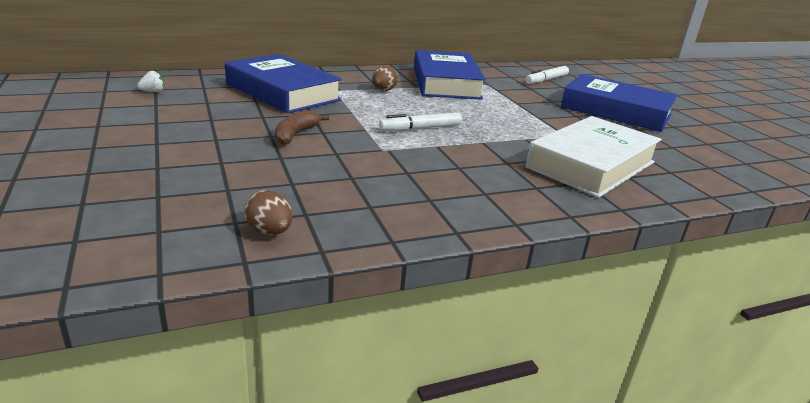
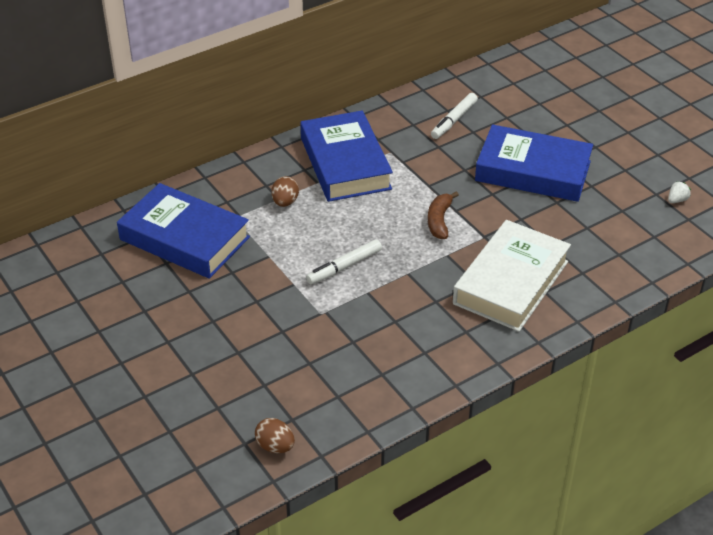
camera: 10 degrees left, 15 degrees up
white strawberry [137,71,164,92] -> white strawberry moved to [668,181,691,203]
brown banana [275,110,329,145] -> brown banana moved to [428,191,459,239]

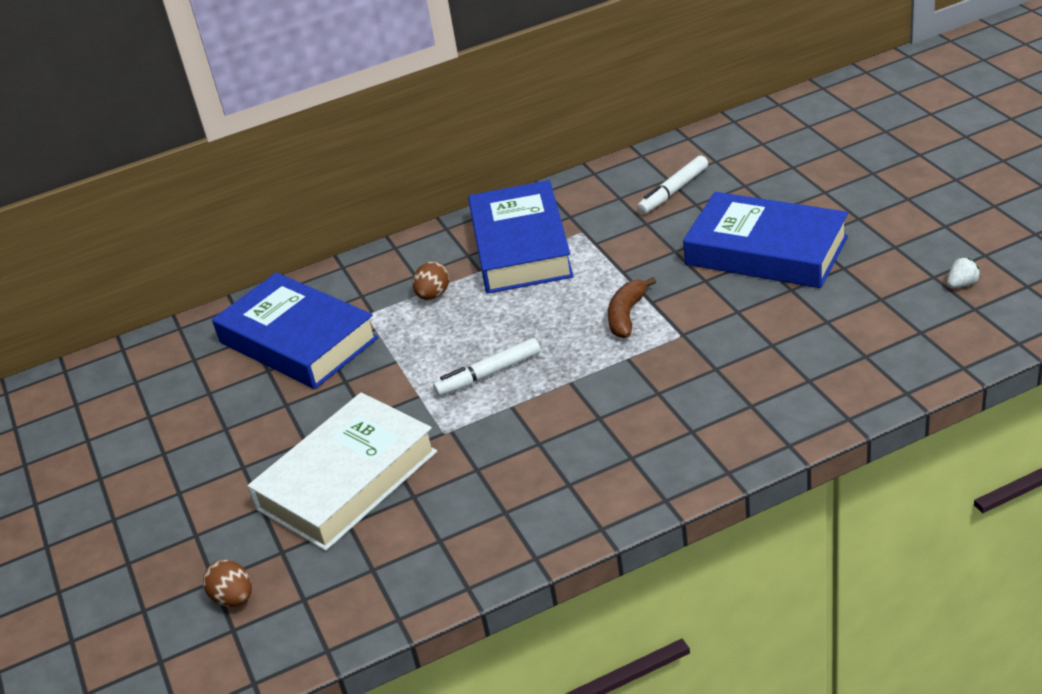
camera: 15 degrees right, 5 degrees down
brown egg [255,418,295,453] -> brown egg moved to [203,560,252,607]
white book [453,220,571,332] -> white book moved to [247,392,437,551]

